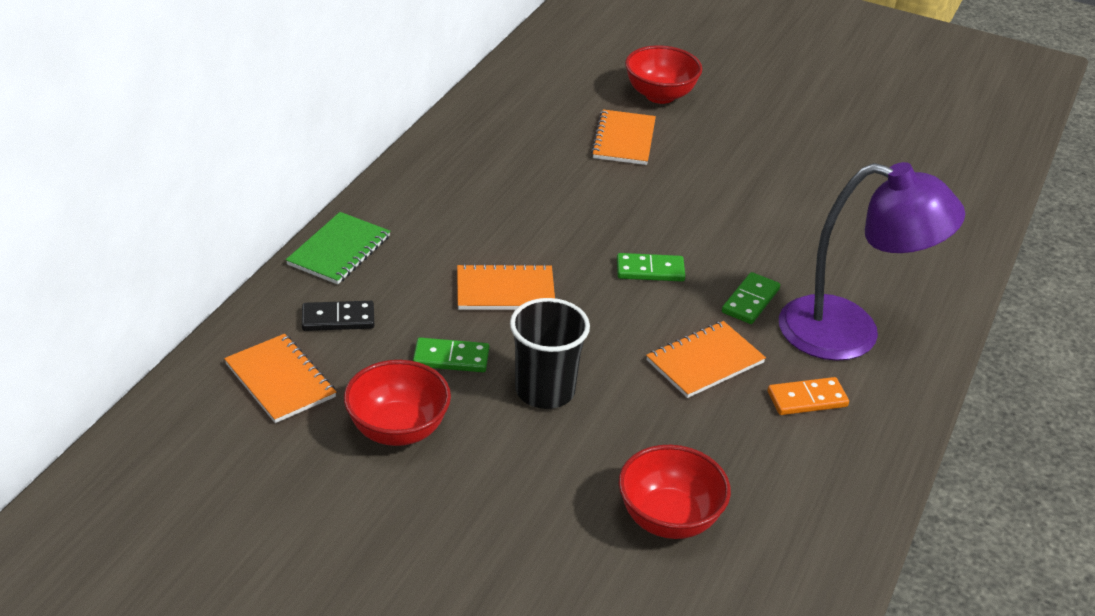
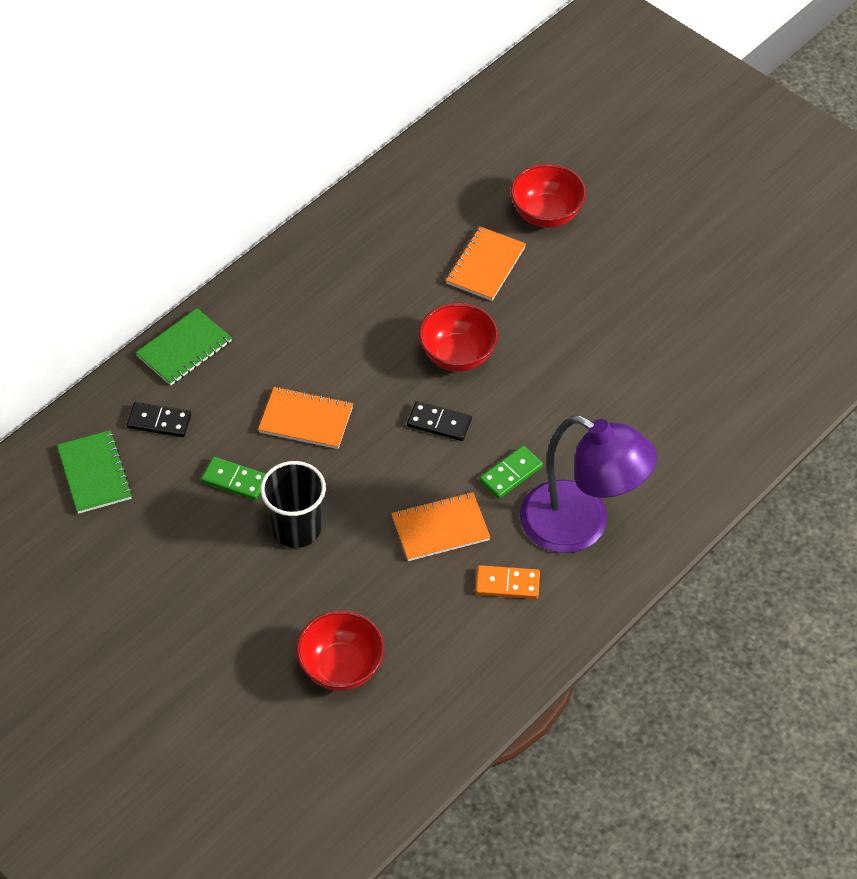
camera: 20 degrees right, 15 degrees up
orange notebook [224,334,336,423] -> green notebook [57,430,132,514]
red bowl [344,360,451,446] -> red bowl moved to [419,303,498,372]
green domino [617,253,685,282] -> black domino [407,401,472,441]

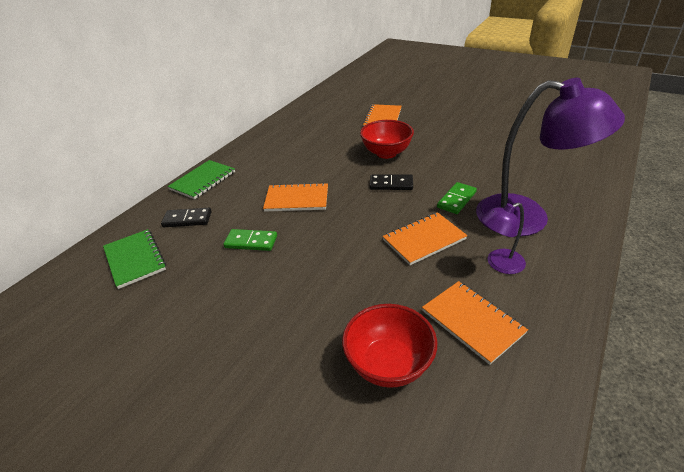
camera: 10 degrees left, 15 degrees down
black cup [260,461,326,548] -> none
orange domino [475,565,540,599] -> purple lamp [481,202,526,274]
red bowl [511,164,586,228] -> none
none -> orange notebook [422,281,528,365]

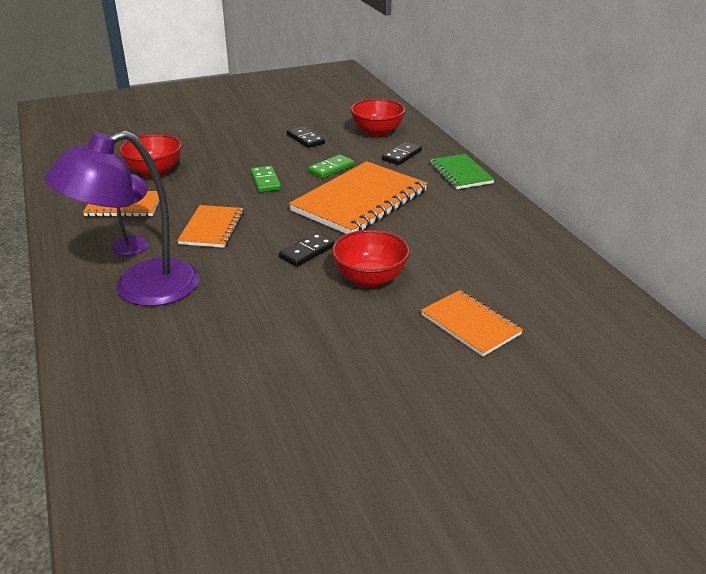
camera: 125 degrees right, 5 degrees down
green notebook [103,229,166,289] -> red bowl [350,99,405,137]
orange notebook [263,183,328,212] -> orange notebook [289,161,428,234], size x1.81
green domino [437,182,477,214] -> green domino moved to [250,166,281,192]
none -> black domino [287,126,325,148]

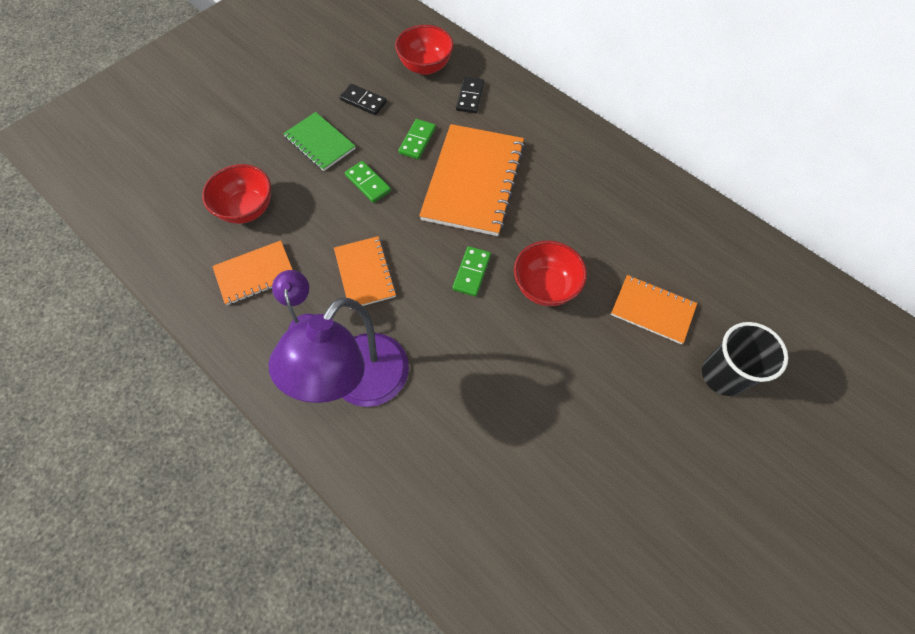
camera: 25 degrees left, 30 degrees up
black domino [279,233,335,267] -> green domino [452,246,491,297]
green notebook [430,154,495,189] -> green notebook moved to [283,112,356,171]
none -> black cup [702,322,788,396]

